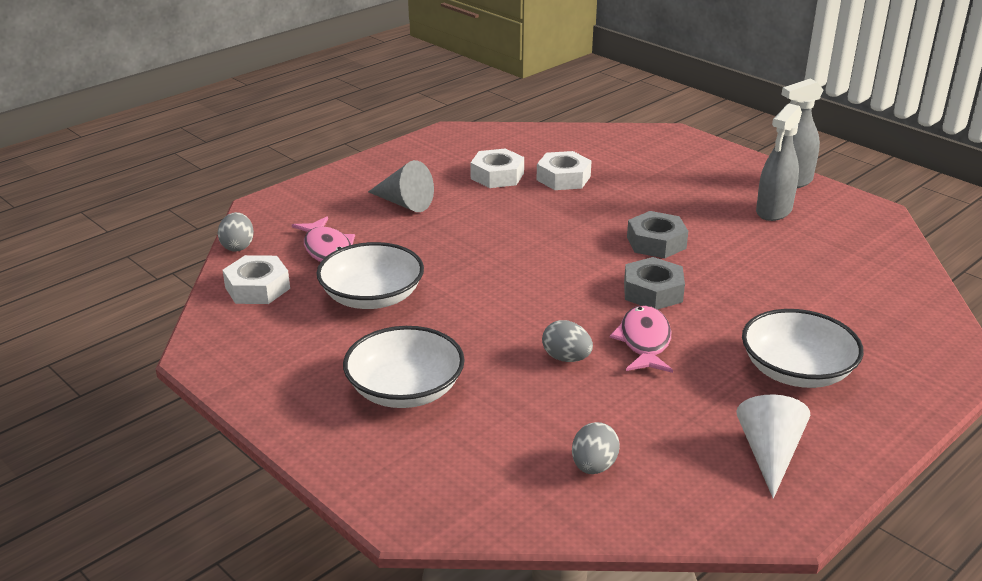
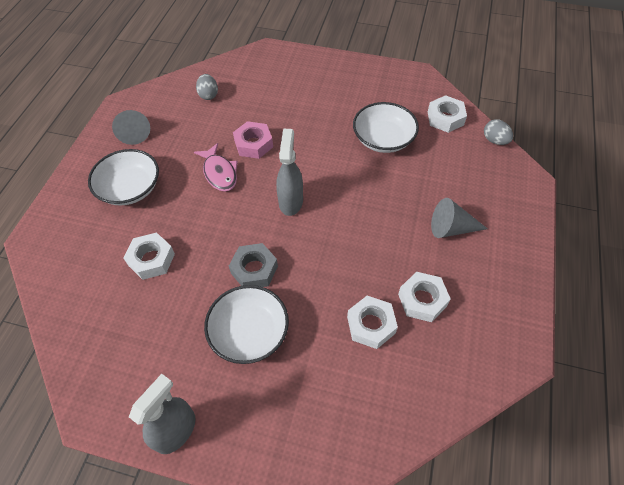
camera: 150 degrees right, 25 degrees up
pink fish [292,216,355,262] -> none
white bowl [343,326,465,408] -> white bowl moved to [204,285,289,364]
grey egg [542,320,593,362] -> pink nut [233,121,273,159]
grey nut [624,257,685,309] -> none
white cone [736,395,810,499] -> grey cone [112,110,150,145]
grey spray bottle [756,104,802,221] -> grey spray bottle moved to [276,129,303,216]
none -> white nut [124,233,175,280]

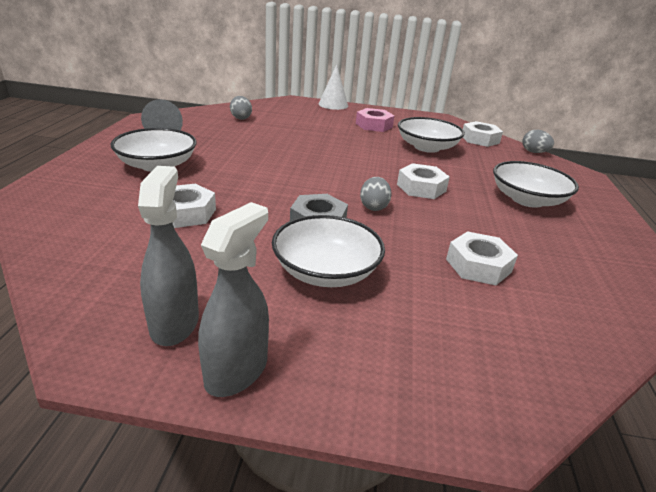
camera: 10 degrees left, 25 degrees down
pink fish [194,143,238,192] -> none
pink nut [233,121,273,159] -> pink nut moved to [356,108,394,132]
grey spray bottle [276,129,303,216] -> grey spray bottle moved to [138,166,199,346]
white nut [398,272,451,322] -> white nut moved to [397,163,450,199]
grey cone [431,198,488,238] -> white bowl [493,161,579,208]
none -> white cone [319,64,348,110]
none -> grey egg [360,177,392,211]

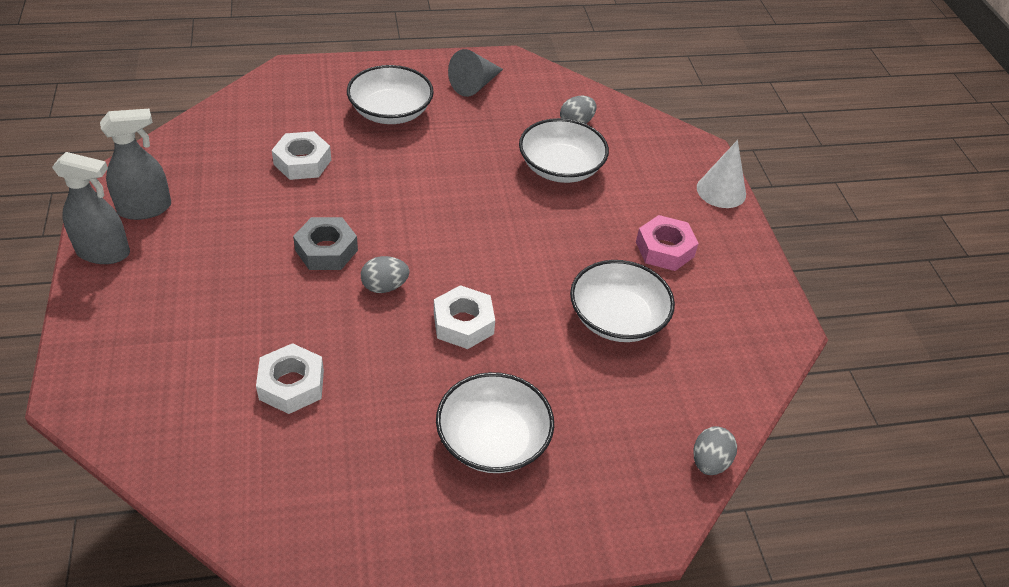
camera: 70 degrees right, 15 degrees up
white bowl [272,215,385,287] -> white bowl moved to [519,118,609,183]
white nut [463,121,503,147] -> none

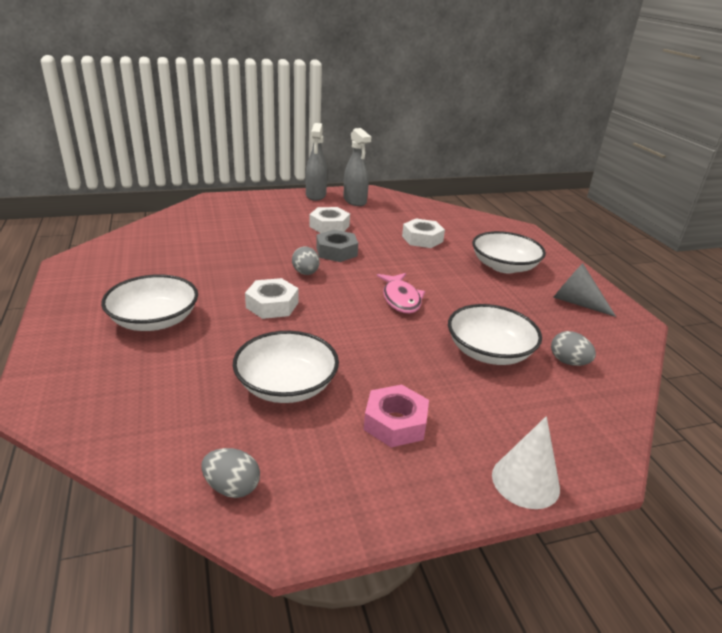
camera: 85 degrees right, 15 degrees down
white nut [256,343,324,414] -> white nut moved to [309,207,350,233]
grey egg [693,426,737,475] -> grey egg moved to [201,448,260,498]
none -> pink fish [377,273,425,314]

